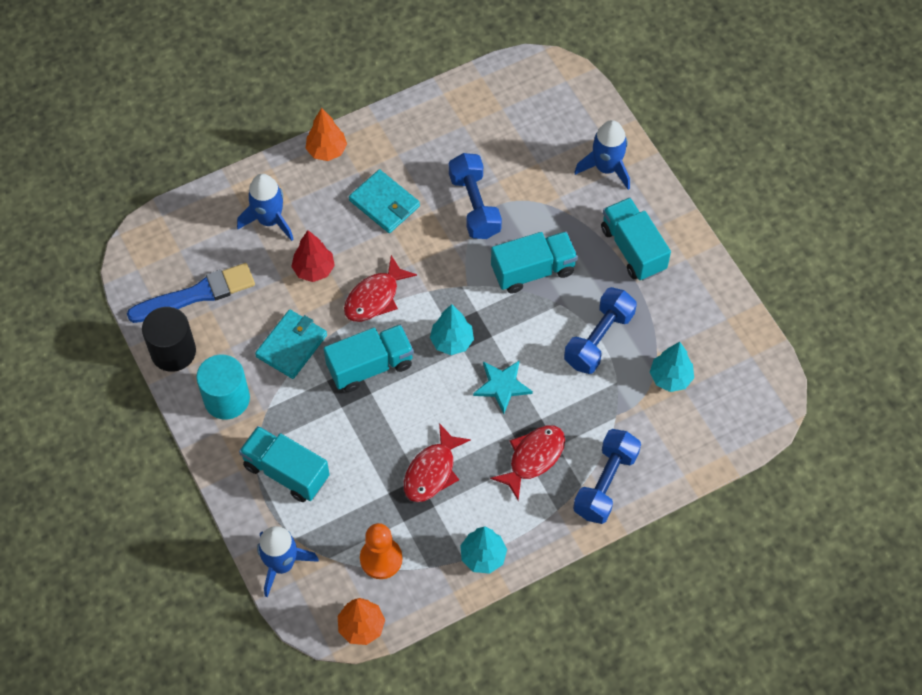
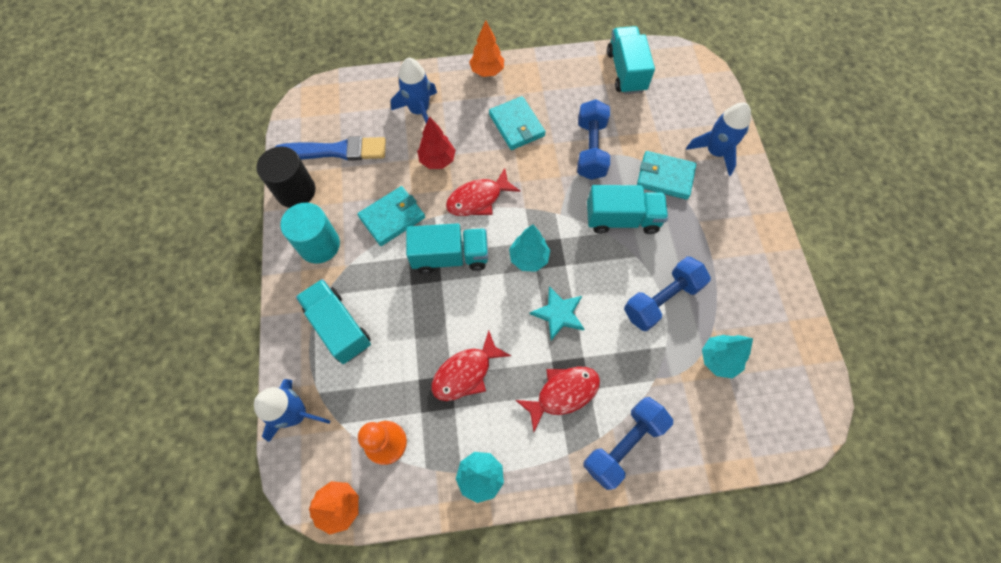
camera: 20 degrees right, 5 degrees up
turquoise truck [601,198,671,281] -> turquoise truck moved to [607,26,655,94]
none -> turquoise wallet [637,151,696,200]

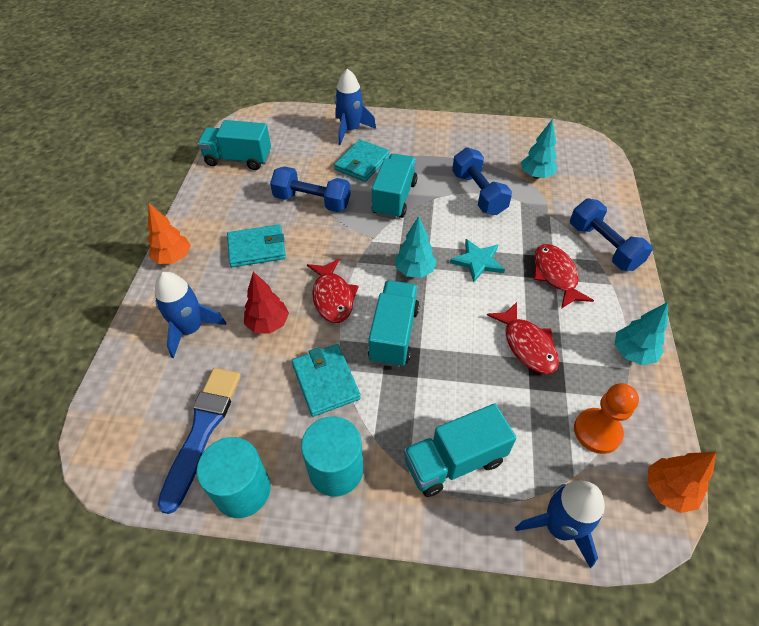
camera: 75 degrees left, 15 degrees down
black cylinder [256,146,315,208] -> turquoise cylinder [197,437,271,518]

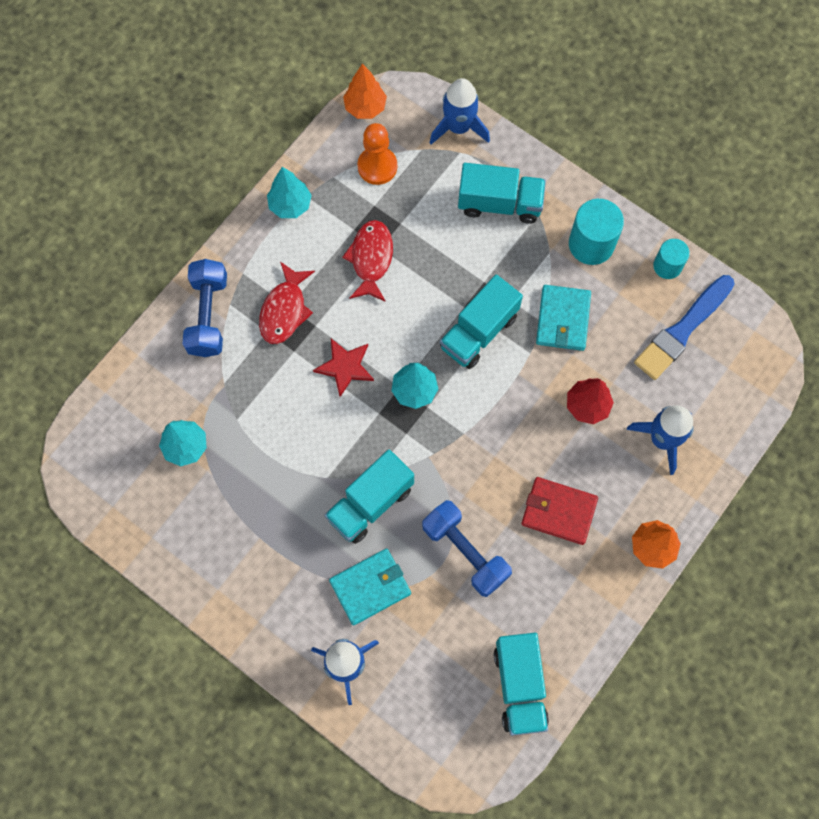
camera: 150 degrees left, 20 degrees up
turquoise truck [197,120,271,170] -> turquoise truck turned 45 degrees clockwise [494,633,549,736]
turquoise cylinder [197,437,271,518] -> turquoise cylinder [653,239,690,279], size x0.62
turquoise wallet [227,224,286,267] -> red wallet [521,477,598,545]
red fish [307,258,359,323] -> none
turquoise star [450,239,505,282] -> red star [313,339,374,397]
blue dumbbell [452,147,512,215] -> none

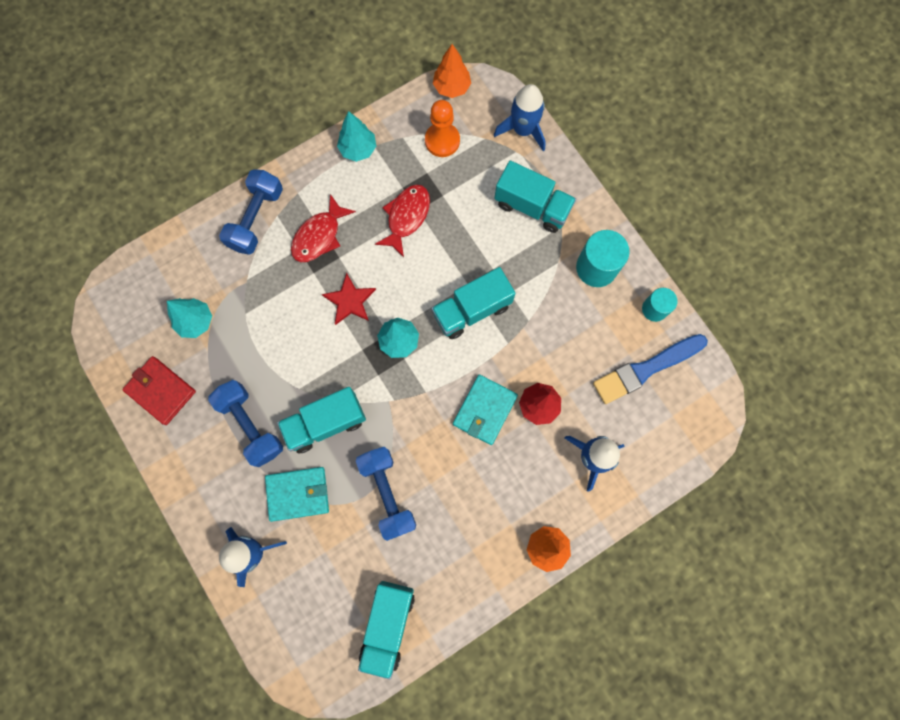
camera: 20 degrees right, 5 degrees up
red wallet [521,477,598,545] -> red wallet moved to [122,356,196,425]
turquoise wallet [536,285,591,351] -> turquoise wallet moved to [453,375,518,445]
none -> blue dumbbell [208,380,283,467]

